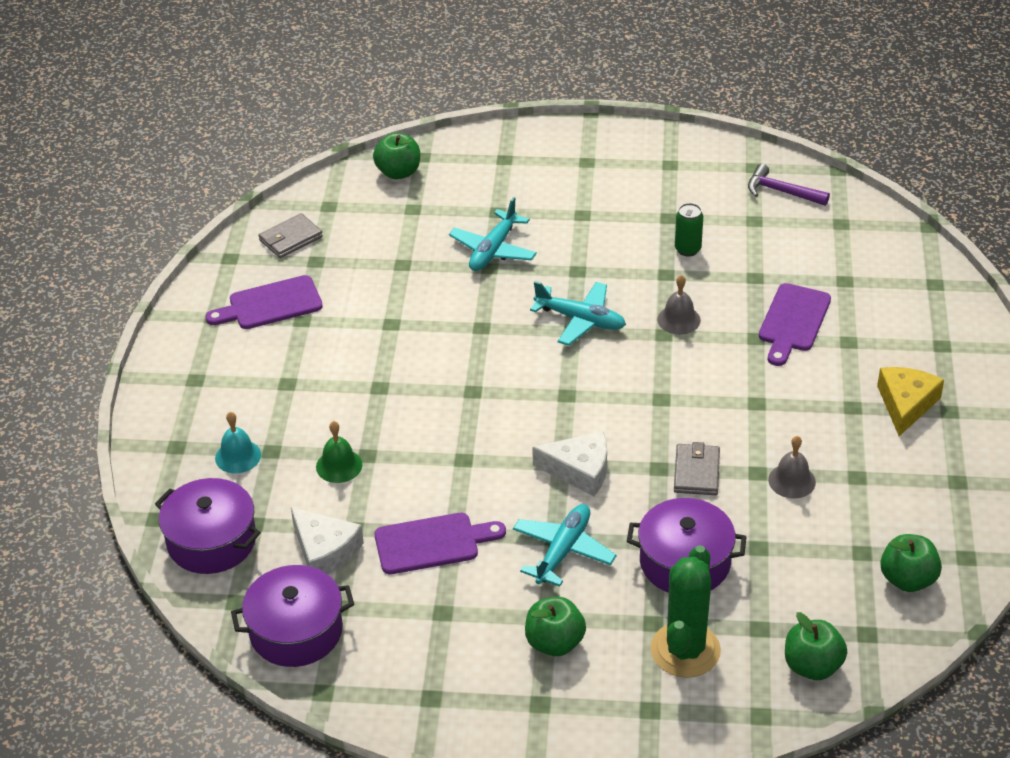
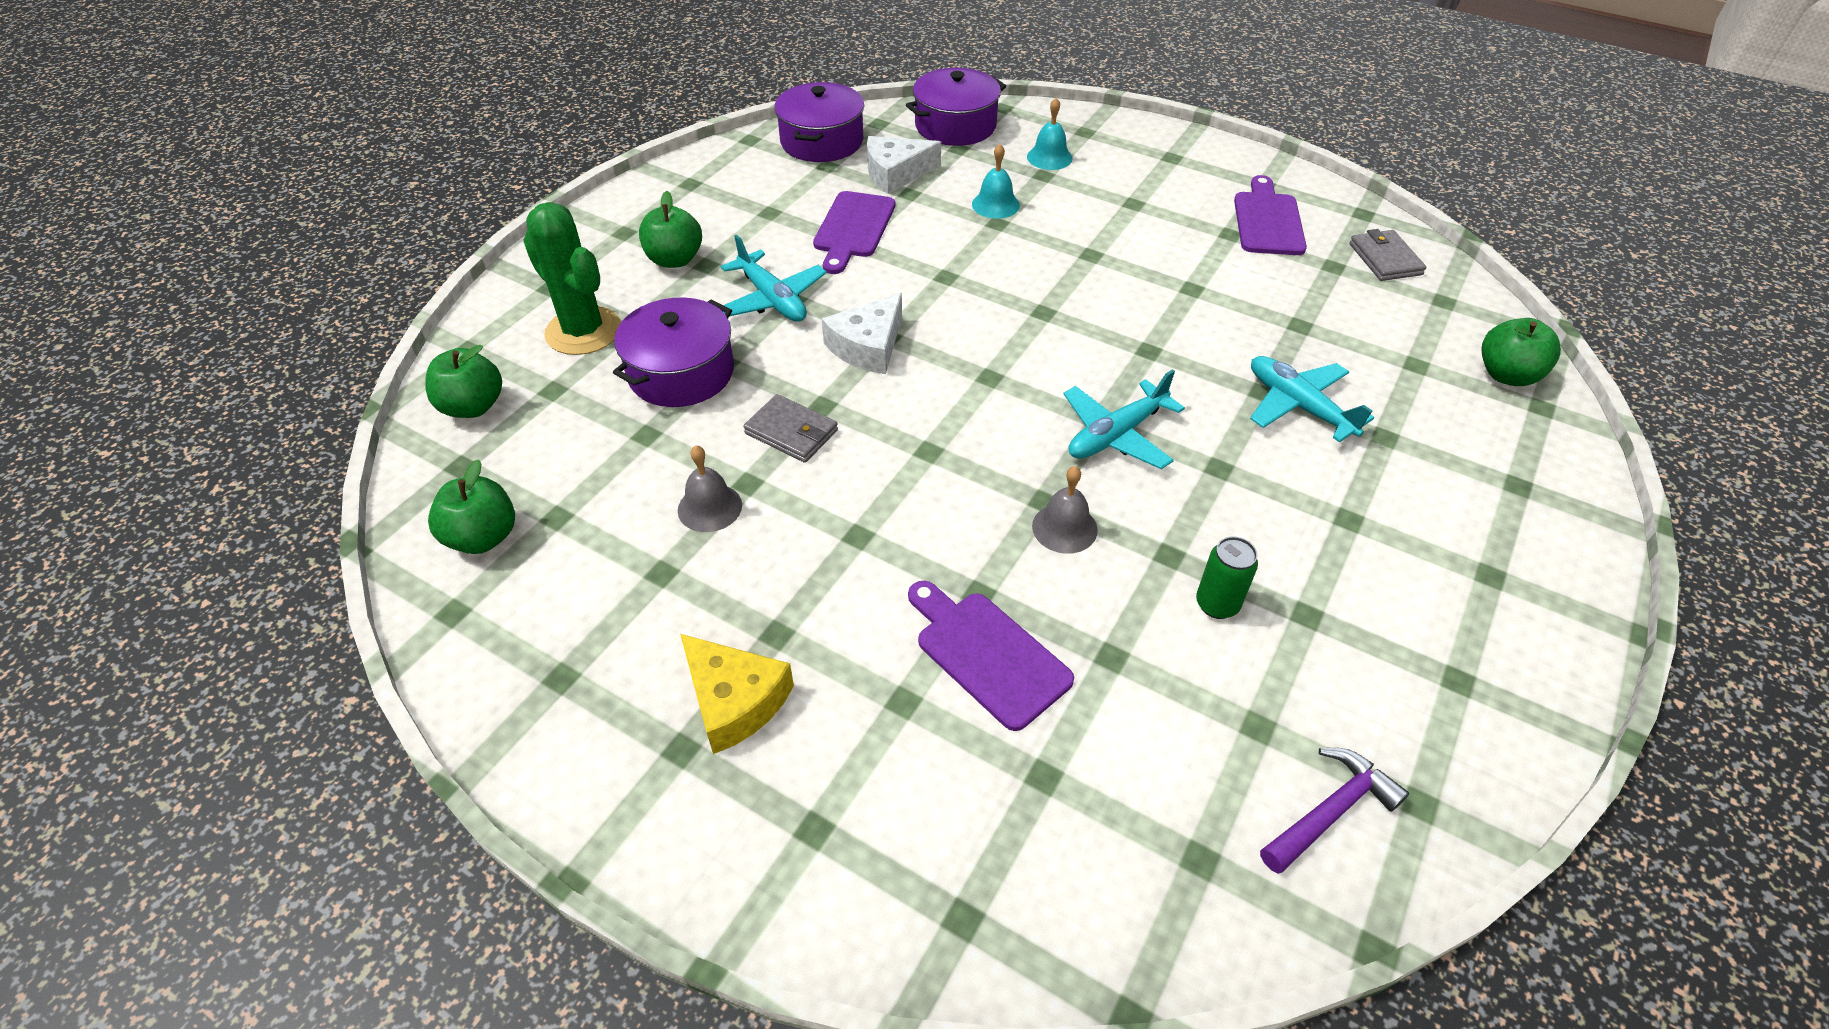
camera: 115 degrees right, 5 degrees up
green bell [316,421,362,483] -> turquoise bell [972,144,1020,219]

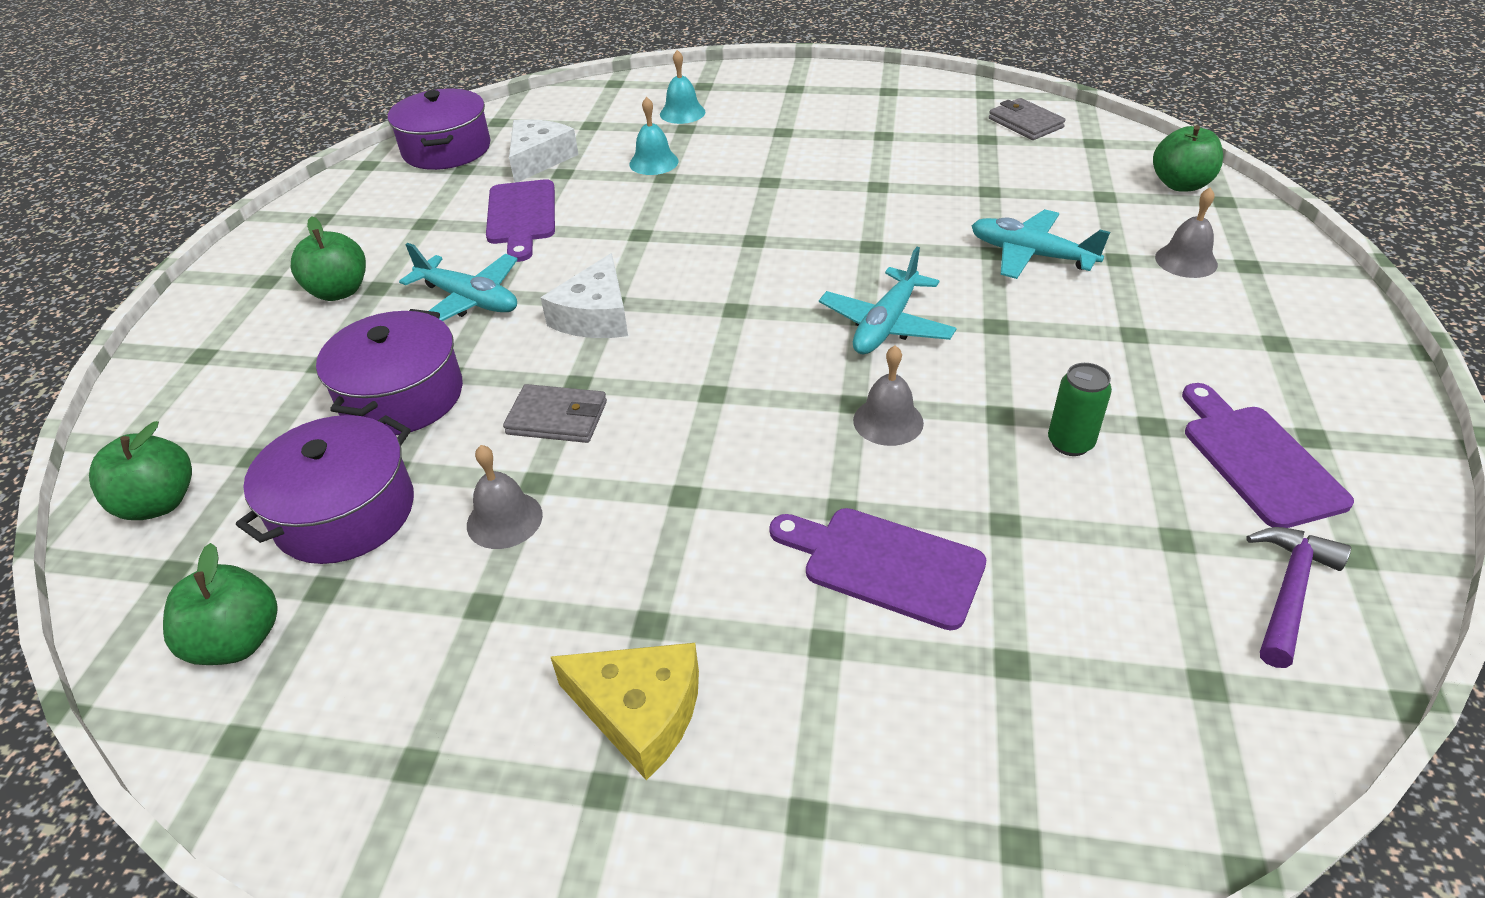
camera: 20 degrees left, 5 degrees down
green cactus [523,202,621,355] -> none
white cheese [867,136,941,194] -> white cheese turned 150 degrees clockwise [509,119,578,183]
purple pot [906,68,1006,146] -> purple pot moved to [236,415,414,564]
purple cutting board [1234,175,1307,255] -> purple cutting board moved to [1182,383,1354,528]
none -> grey bell [1155,187,1218,278]

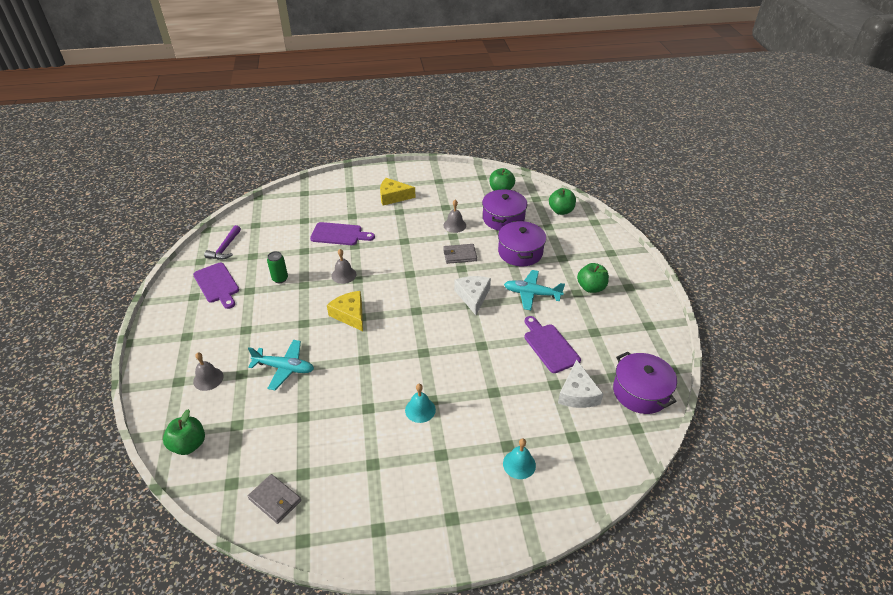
camera: 160 degrees right, 0 degrees up
turquoise bell [629,97,678,175] -> turquoise bell moved to [405,384,436,423]
turquoise plane [819,247,957,355] -> yellow cheese [327,291,363,331]

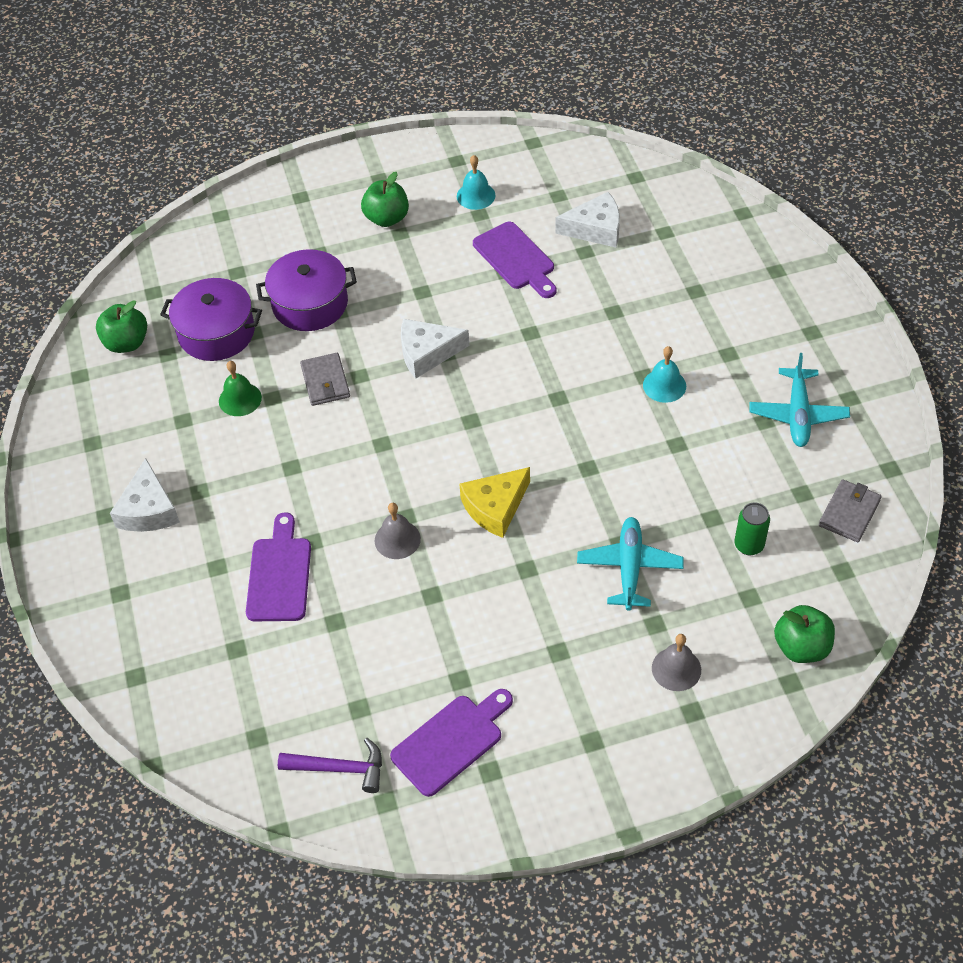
camera: 95 degrees left, 10 degrees up
green can [267,251,288,283] -> green can moved to [734,502,770,555]
yellow cheese [380,178,416,206] -> white cheese [110,458,180,532]
grey bell [443,200,466,233] -> green bell [219,361,262,416]
turquoise bell [503,438,536,479] -> turquoise bell moved to [457,155,495,210]
turquoise plane [504,270,565,310] -> turquoise plane moved to [749,353,850,447]
purple cutting board [524,316,581,373] -> purple cutting board turned 90 degrees counterclockwise [473,222,556,298]
green apple [549,188,576,215] -> none
purple pot [613,352,677,414] -> none

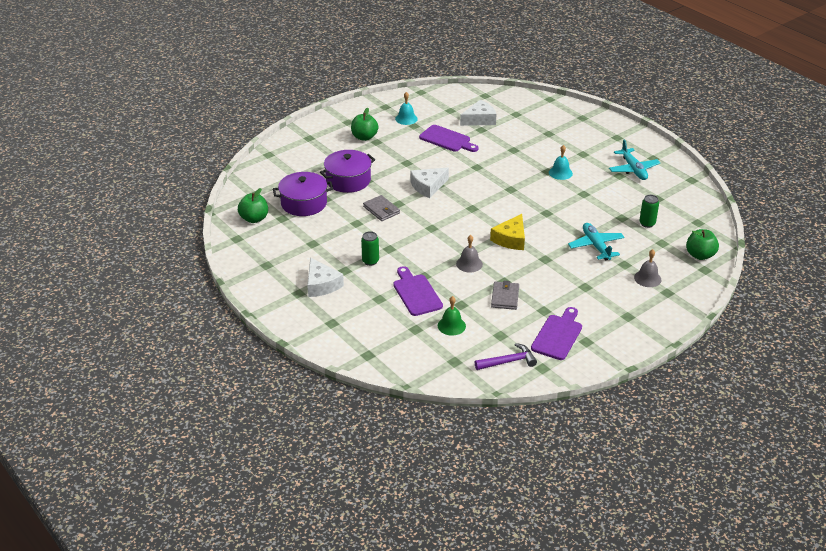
camera: 25 degrees left, 15 degrees down
green bell [219,361,262,416] -> green bell moved to [438,296,466,336]
grey wallet [819,479,882,542] -> grey wallet moved to [491,281,519,310]
none -> green can [361,231,379,266]

